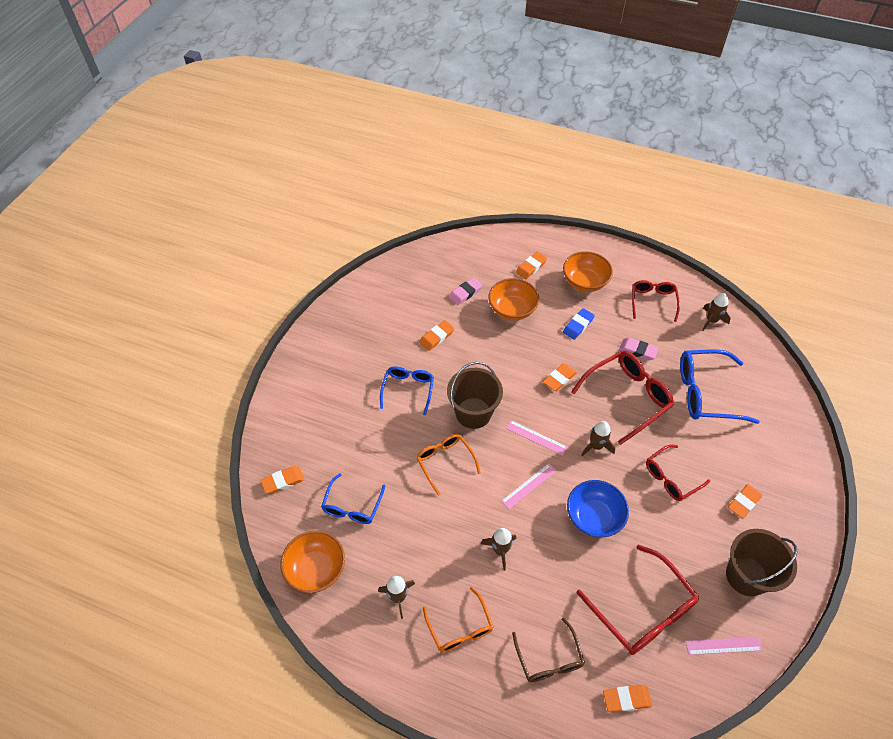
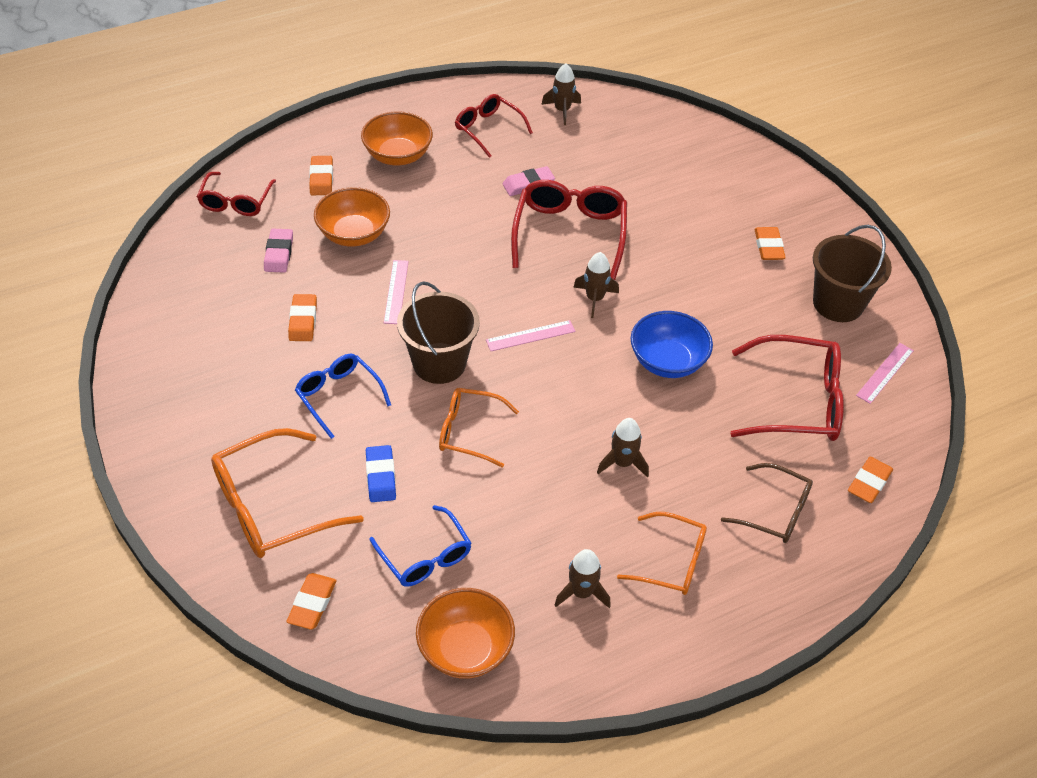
camera: 50 degrees left, 5 degrees down
pink ruler [501,463,557,509] -> pink ruler moved to [384,260,409,324]
orange eraser [543,363,577,391] -> none
blue eraser [563,308,595,340] -> blue eraser moved to [366,445,396,502]
red glasses [646,444,710,501] -> red glasses moved to [197,172,276,216]
blue glasses [680,349,760,424] -> none
none -> orange glasses [211,428,364,558]

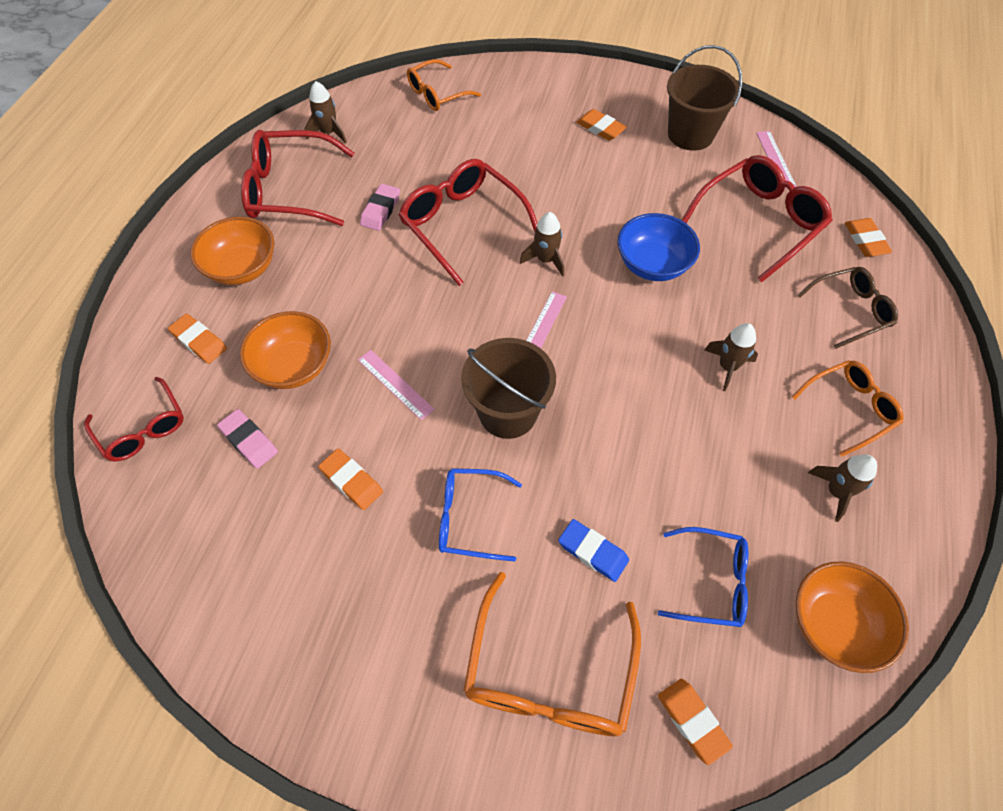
camera: 45 degrees left, 10 degrees up
orange glasses [439,388,519,468] -> orange glasses moved to [407,59,481,111]
red glasses [455,94,533,158] -> red glasses [241,130,354,226], size x1.60

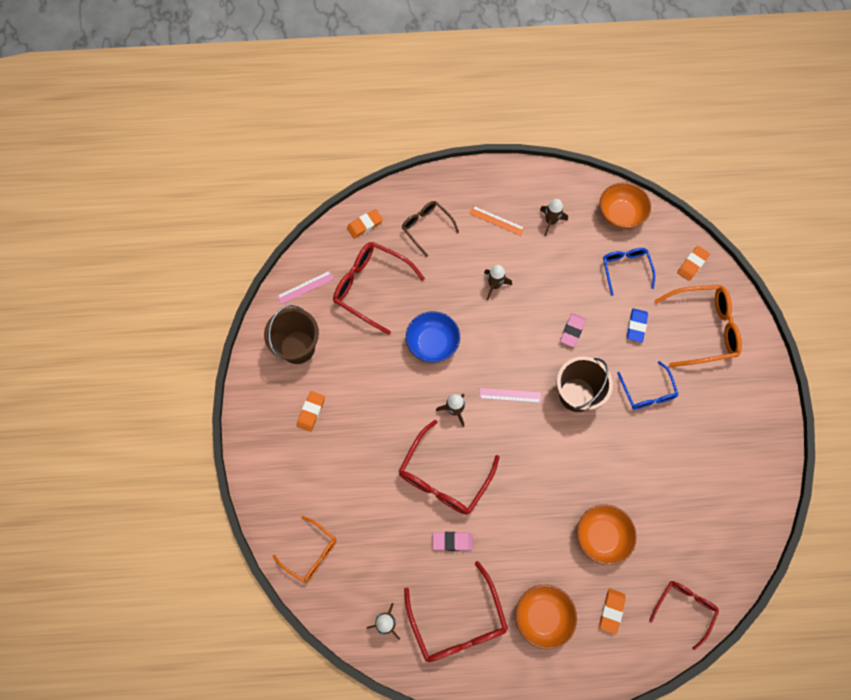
camera: 110 degrees left, 10 degrees up
pink eraser [217,409,278,469] -> pink eraser moved to [560,313,586,347]
orange eraser [319,449,383,510] -> none
pink ruler [358,350,435,421] -> none
orange glasses [792,360,904,457] -> orange ruler [469,206,525,236]

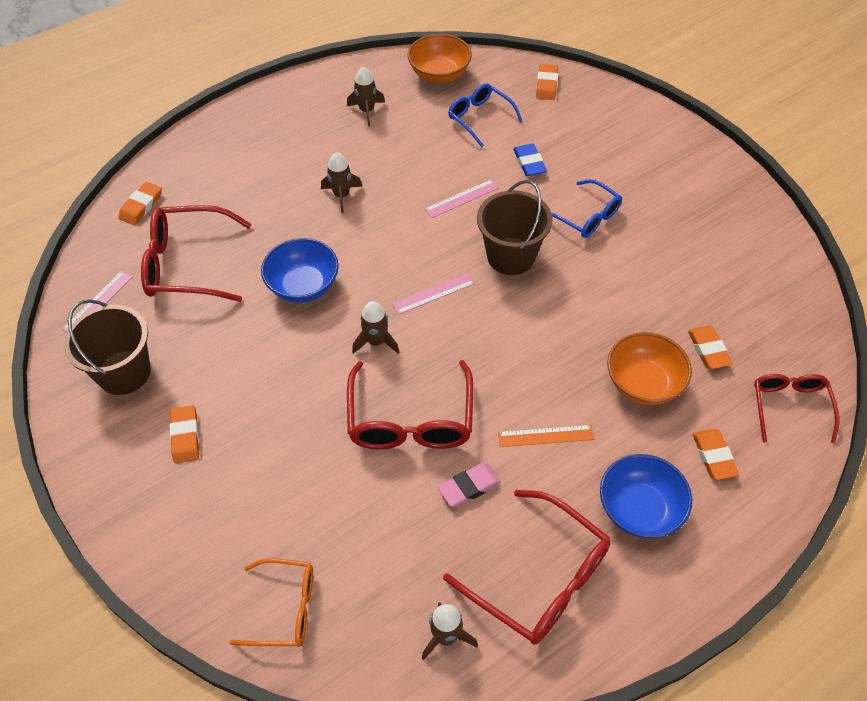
camera: 30 degrees left, 15 degrees down
brown glasses [402,201,459,257] -> none
orange ruler [469,206,525,236] -> orange ruler moved to [498,425,594,447]
orange bowl [515,585,577,650] -> blue bowl [600,454,692,538]
pink eraser [560,313,586,347] -> pink ruler [425,179,499,218]
orange glasses [655,285,742,367] -> none
none -> orange eraser [688,326,733,369]

